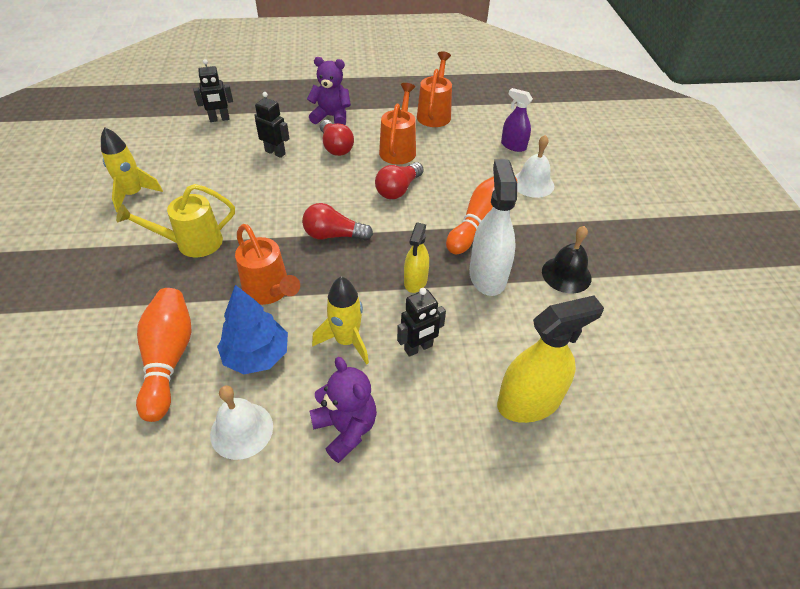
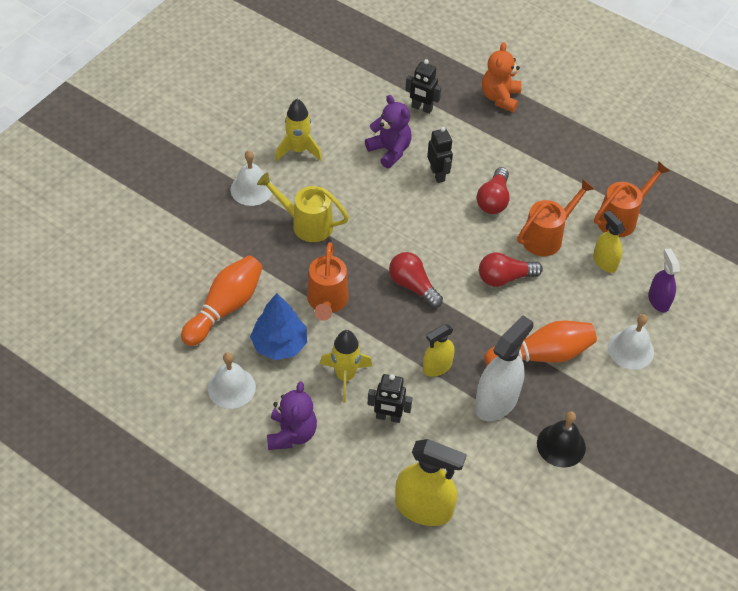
camera: 40 degrees right, 5 degrees up
purple teddy bear [307,57,351,125] -> purple teddy bear moved to [365,95,412,168]
none -> white bell [231,151,272,206]
none -> orange teddy bear [482,42,522,112]
none -> yellow spray bottle [593,210,625,273]

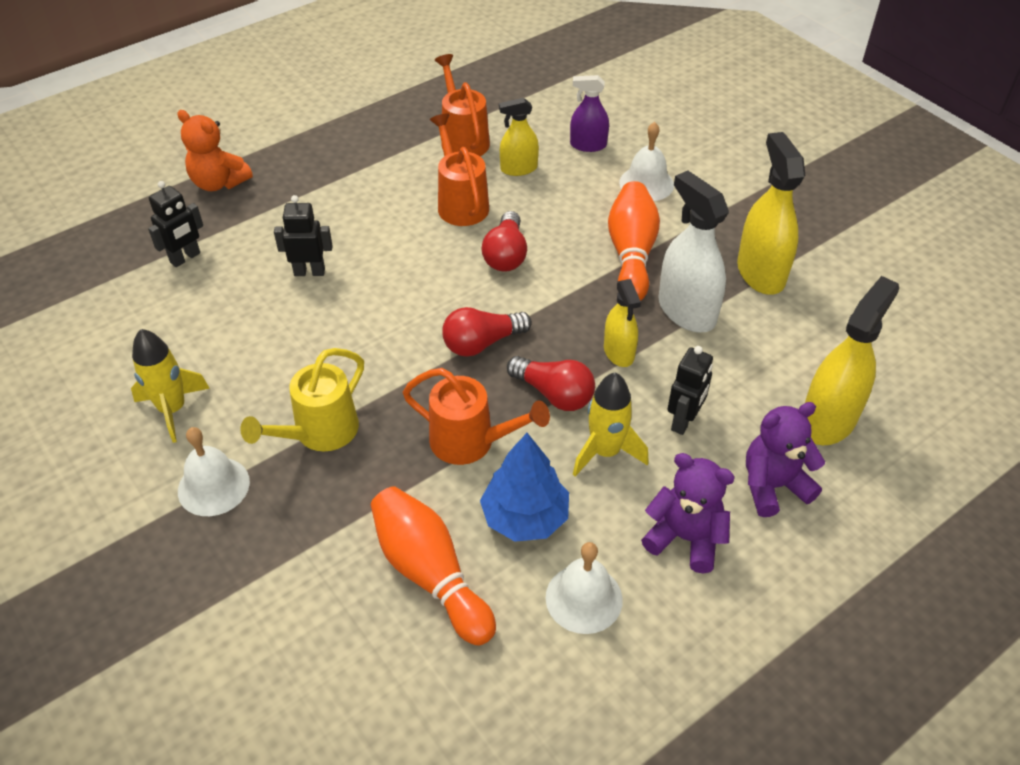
camera: 70 degrees left, 5 degrees down
purple teddy bear [365,95,412,168] -> purple teddy bear moved to [746,402,825,517]
red light bulb [477,167,510,214] -> red light bulb moved to [507,356,595,411]
black bell [537,411,586,468] -> yellow spray bottle [737,132,805,295]

